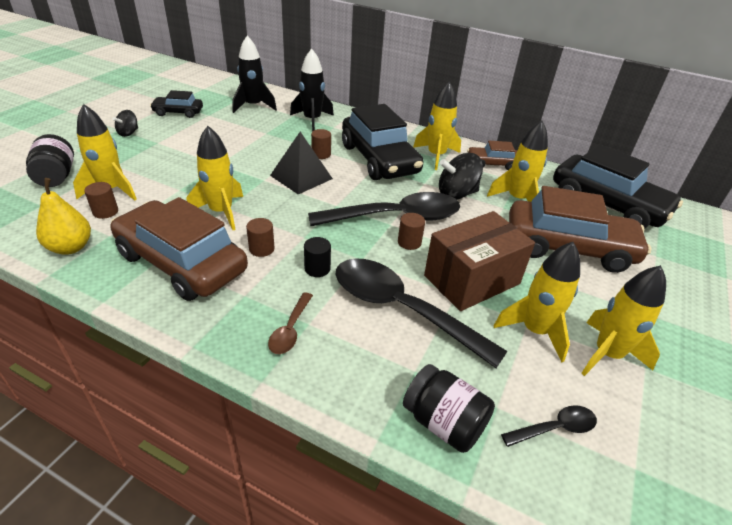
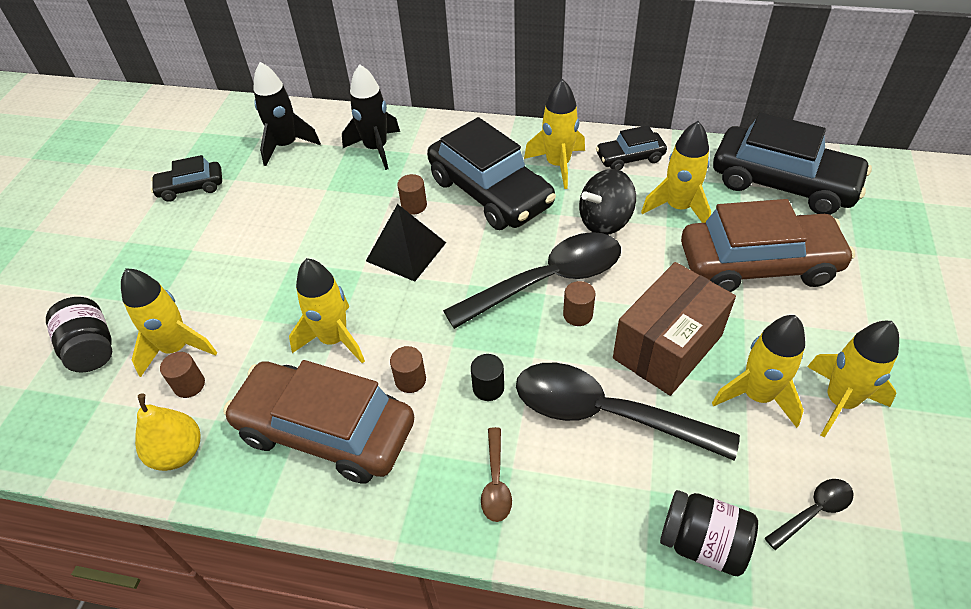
camera: 10 degrees left, 10 degrees up
black spinning top [113,110,138,137] -> none
brown car [467,141,517,170] -> black car [596,125,667,170]

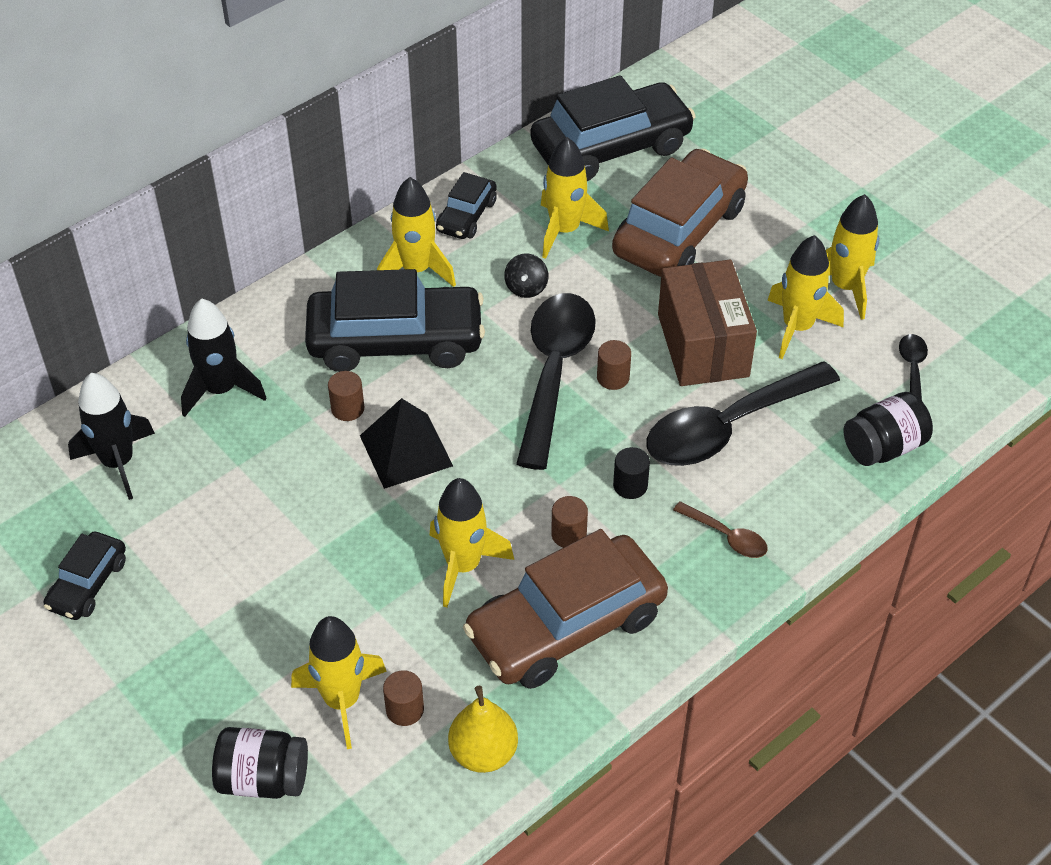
camera: 55 degrees left, 0 degrees up
black spinning top [579,169,636,235] -> black spinning top [504,254,548,298], size x0.58

